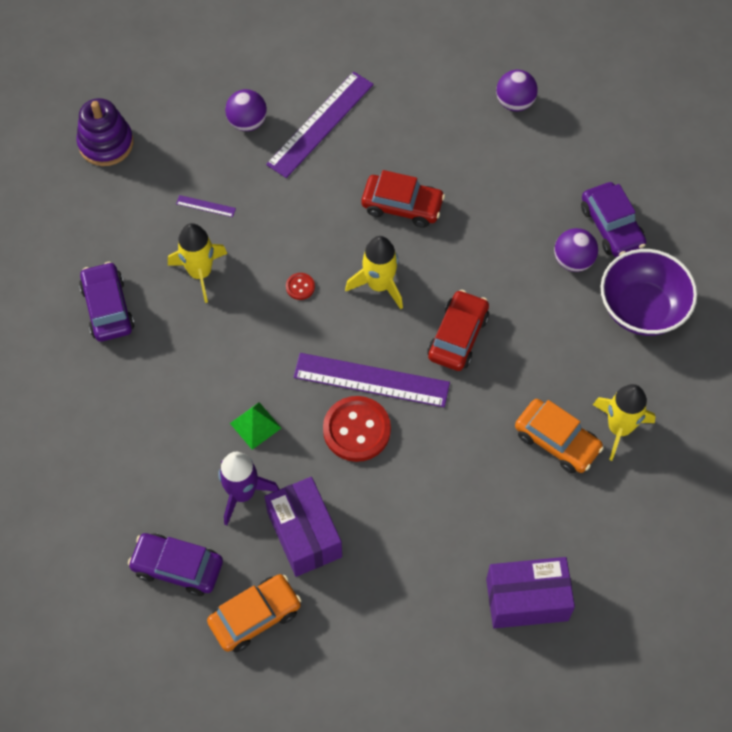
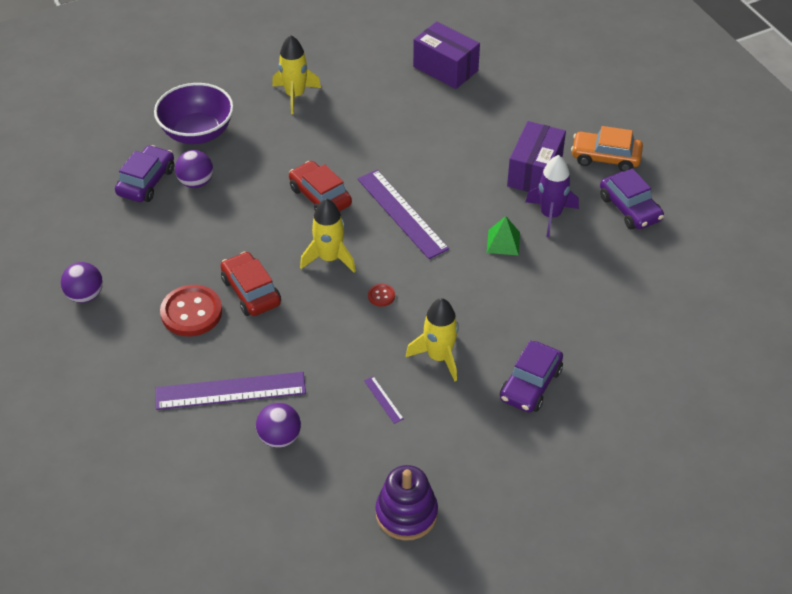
camera: 135 degrees left, 15 degrees down
red button [323,396,391,462] -> red button moved to [160,285,222,336]
red car [427,290,489,371] -> red car turned 75 degrees clockwise [289,161,352,212]
orange car [515,399,604,474] -> none

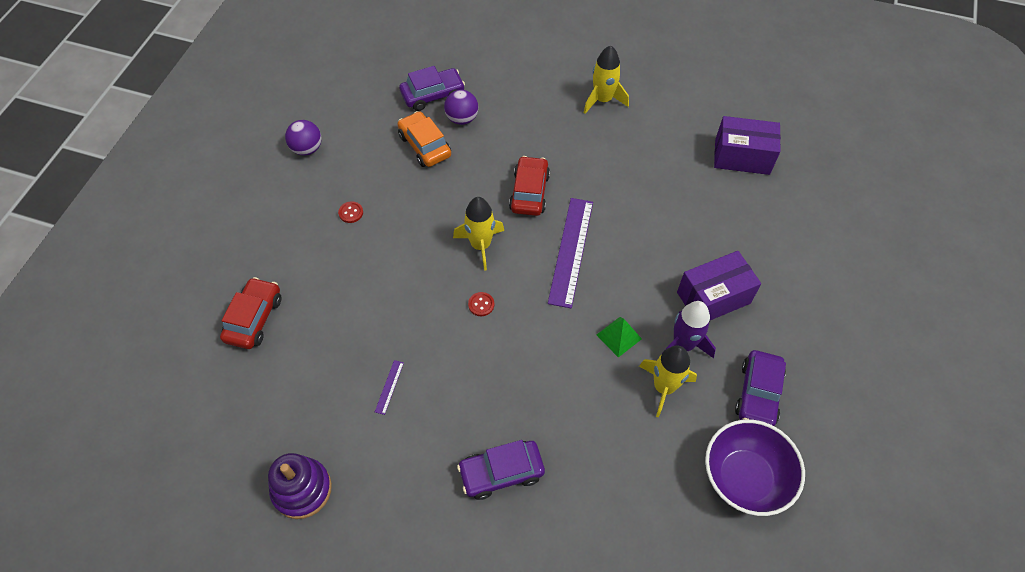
camera: 45 degrees right, 10 degrees up
purple bowl [154,83,234,144] -> purple bowl moved to [705,419,805,516]
purple ruler [156,372,306,410] -> none
red button [160,285,222,336] -> red button [338,201,363,223], size x0.45
red car [221,251,281,316] -> red car moved to [220,277,281,349]
purple ball [256,403,301,448] -> none
yellow rocket [406,298,459,381] -> yellow rocket moved to [639,345,697,418]
purple box [413,22,480,89] -> purple box turned 75 degrees counterclockwise [714,116,781,175]
orange car [571,126,643,171] -> orange car moved to [397,111,451,167]

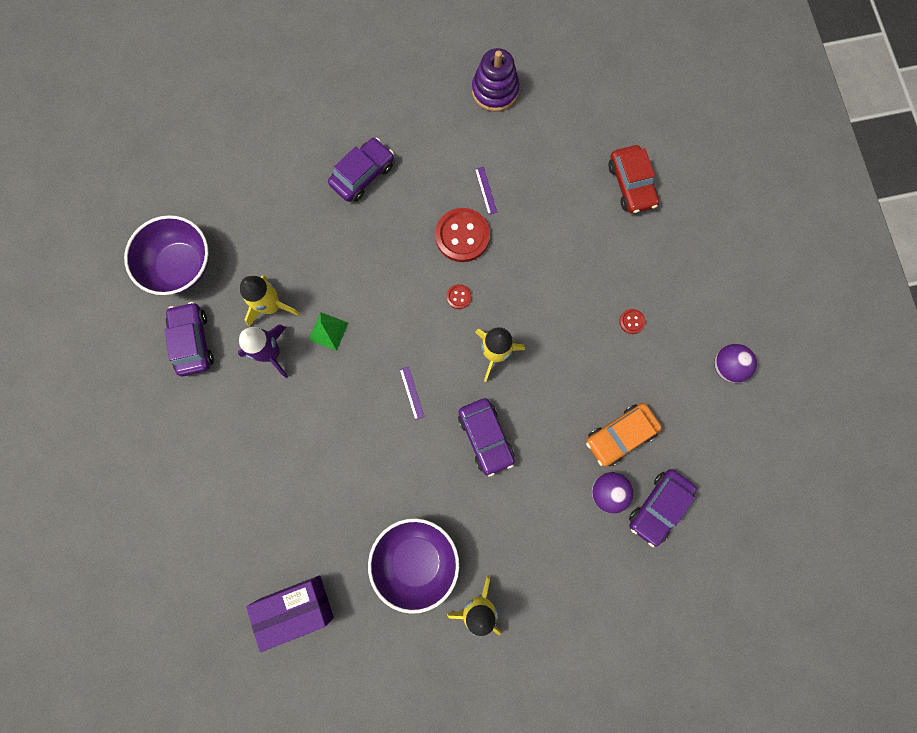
camera: 150 degrees right, 20 degrees up
orange car [397,111,451,167] -> orange car turned 120 degrees clockwise [586,403,662,467]
red car [509,156,550,216] -> purple car [458,398,515,477]
purple ruler [548,198,593,308] -> purple ruler [399,366,425,420], size x0.41
purple box [677,251,761,320] -> none
none -> purple bowl [368,518,459,614]
none -> red button [435,208,490,262]

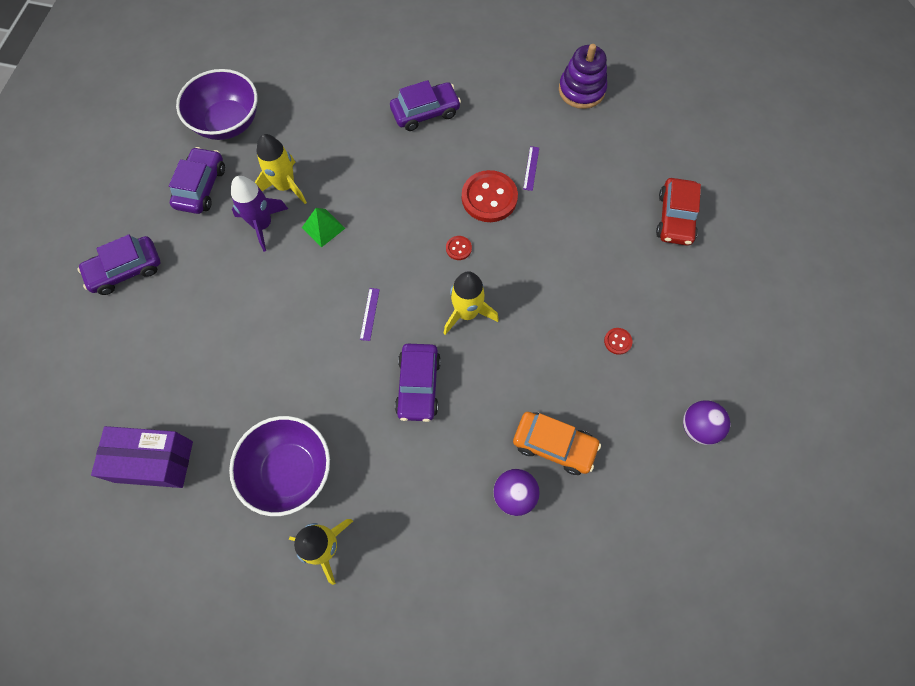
camera: 25 degrees right, 10 degrees down
orange car [586,403,662,467] -> orange car turned 150 degrees counterclockwise [513,412,601,475]
purple car [629,469,697,547] -> purple car moved to [77,234,160,295]

